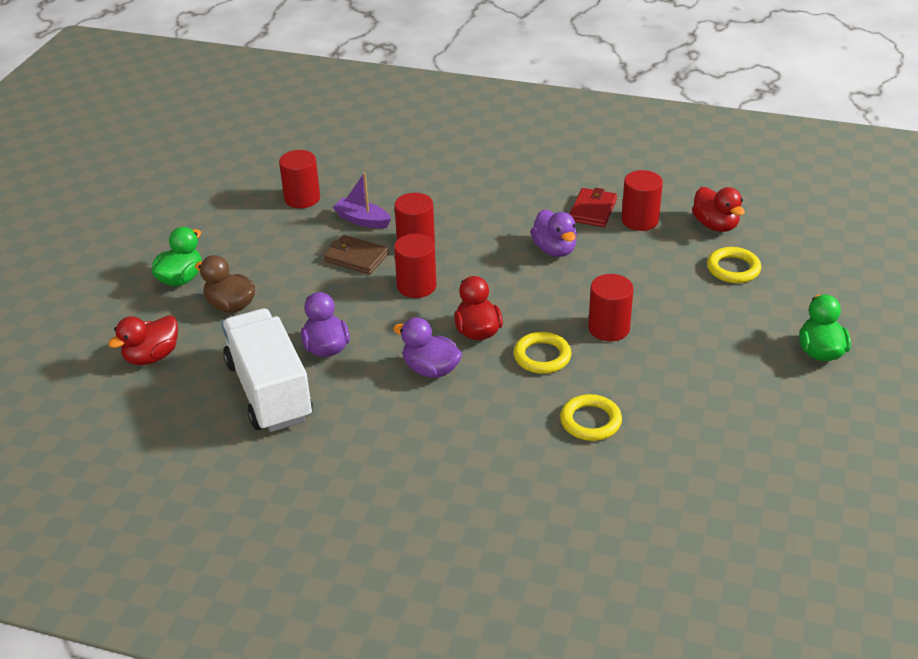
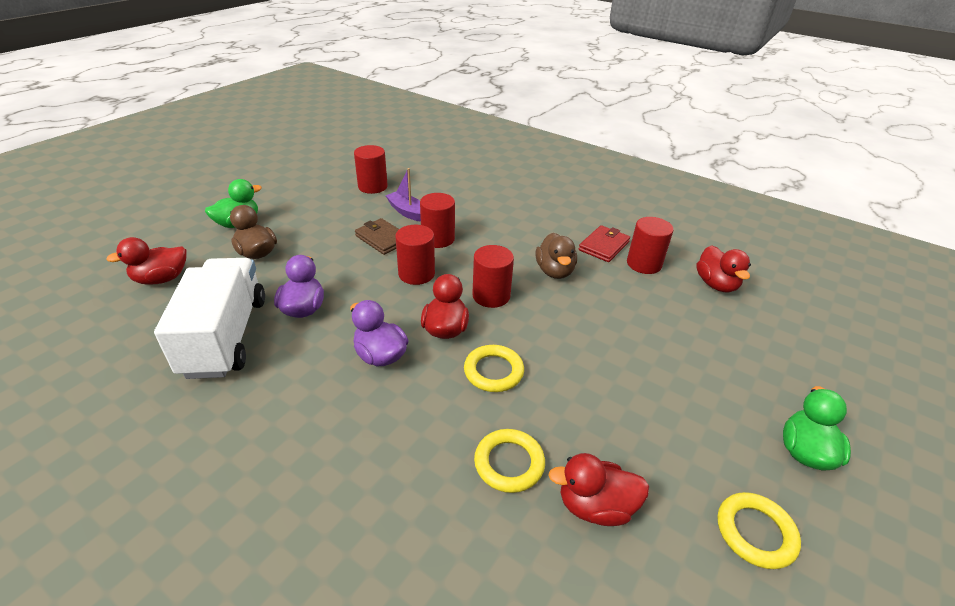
camera: 15 degrees right, 0 degrees up
purple duck [530,209,577,257] -> brown duck [535,233,577,279]
red cylinder [588,274,634,341] -> red cylinder moved to [472,245,514,308]
yellow ring [707,247,761,283] -> yellow ring moved to [717,492,801,569]
none -> red duck [548,453,649,526]

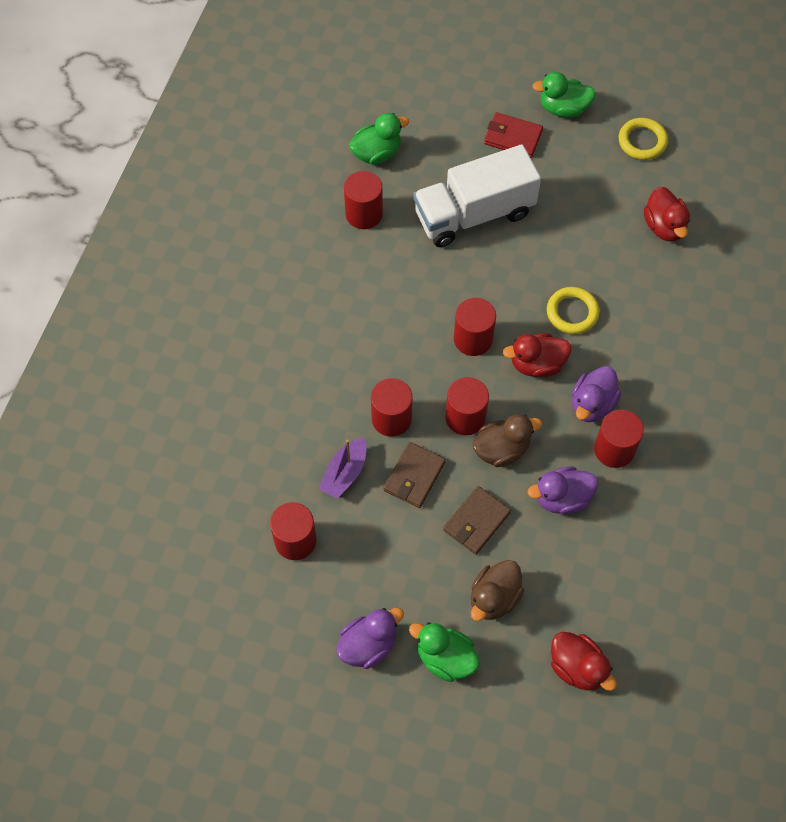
camera: 105 degrees left, 25 degrees up
white truck [154,258,265,379] -> white truck moved to [413,144,541,247]
yellow ring [474,429,545,493] -> none
brown duck [535,233,577,279] -> brown duck moved to [472,414,542,467]
red wallet [579,225,630,262] -> red wallet moved to [484,112,543,158]
red duck [696,245,751,293] -> green duck [349,113,409,165]
none -> purple duck [336,608,404,669]
none -> brown wallet [443,486,511,555]
none -> red cylinder [594,410,644,468]

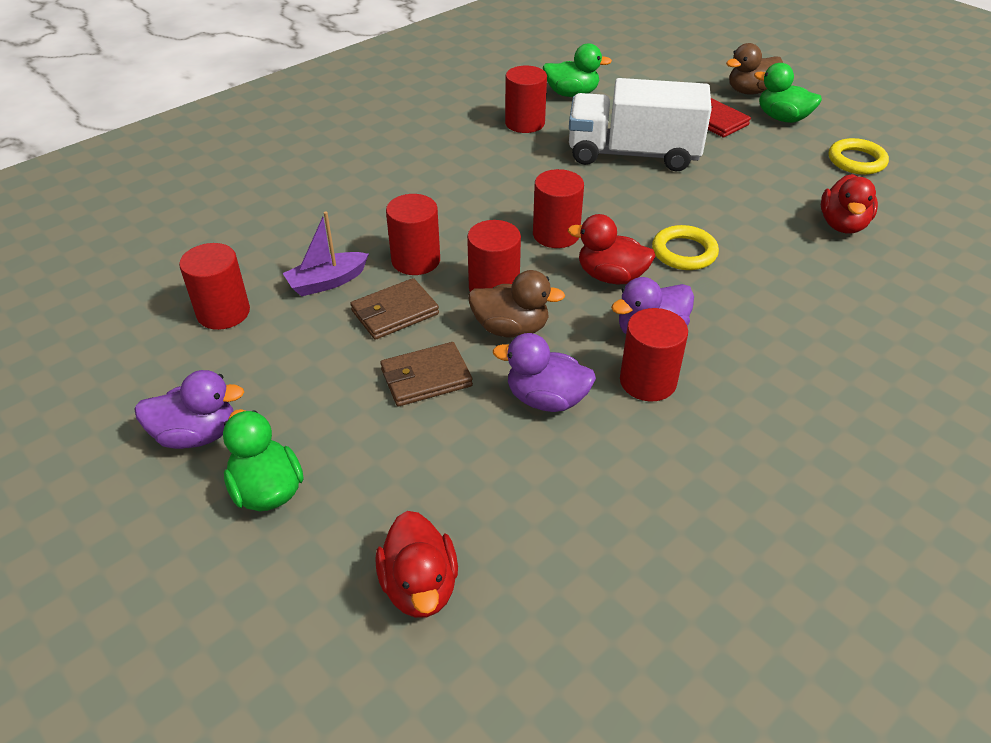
camera: 30 degrees right, 20 degrees down
brown duck [471,560,524,621] -> brown duck moved to [726,43,783,95]

